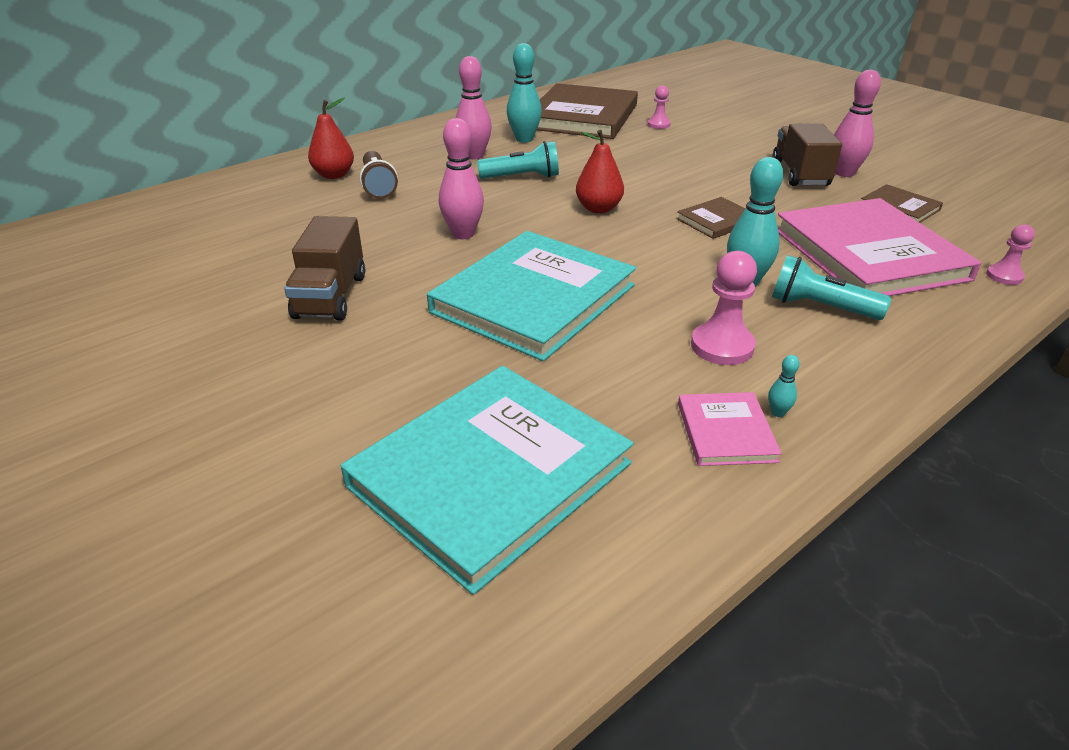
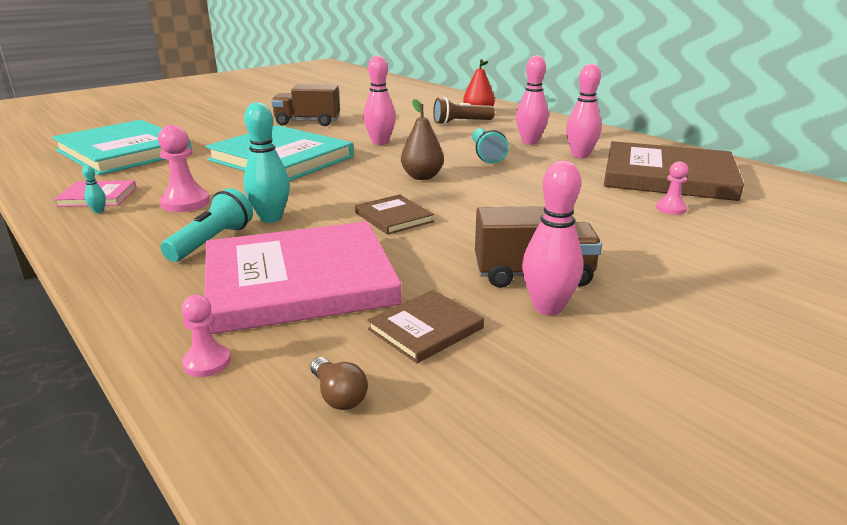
camera: 90 degrees right, 10 degrees down
turquoise bowling pin [507,43,542,143] -> pink bowling pin [566,63,602,158]
red pear [576,130,624,213] -> brown pear [401,99,444,180]
none -> brown light bulb [311,357,368,410]

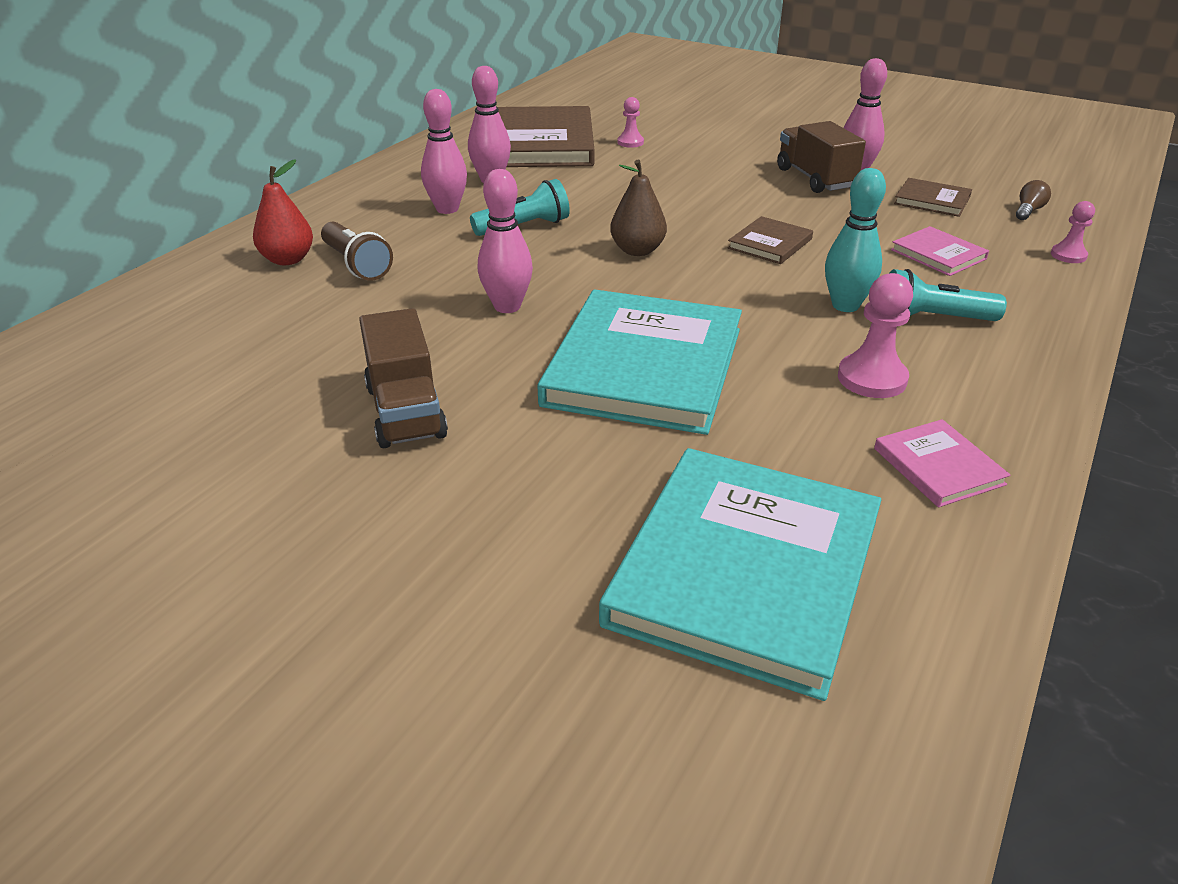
camera: 110 degrees left, 10 degrees up
turquoise bowling pin [82,165,106,213] -> none
pink book [204,221,402,334] -> pink book [891,226,989,276], size x0.45

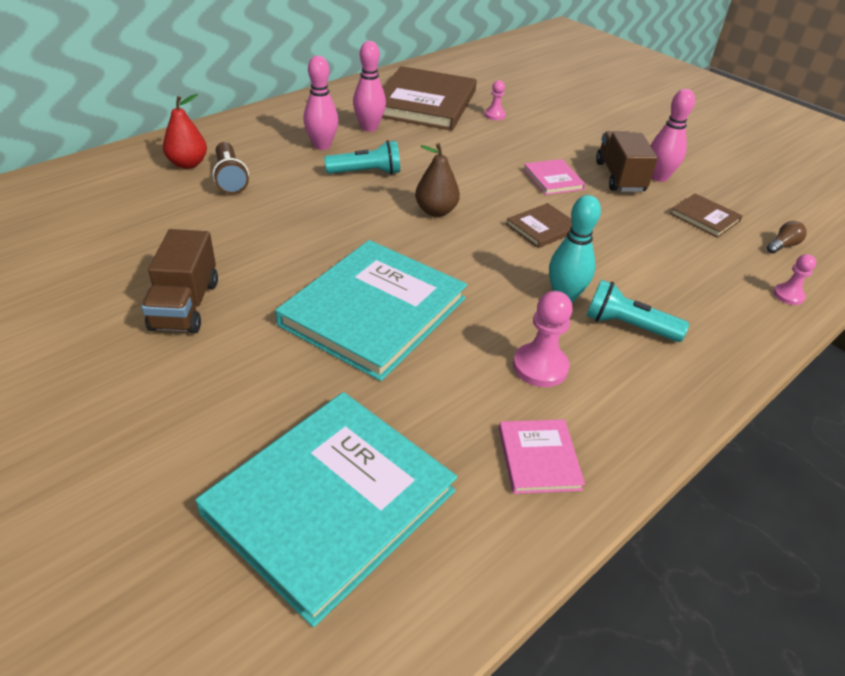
camera: 15 degrees right, 5 degrees up
pink bowling pin [478,169,533,313] -> none
pink book [891,226,989,276] -> pink book moved to [523,159,586,195]

